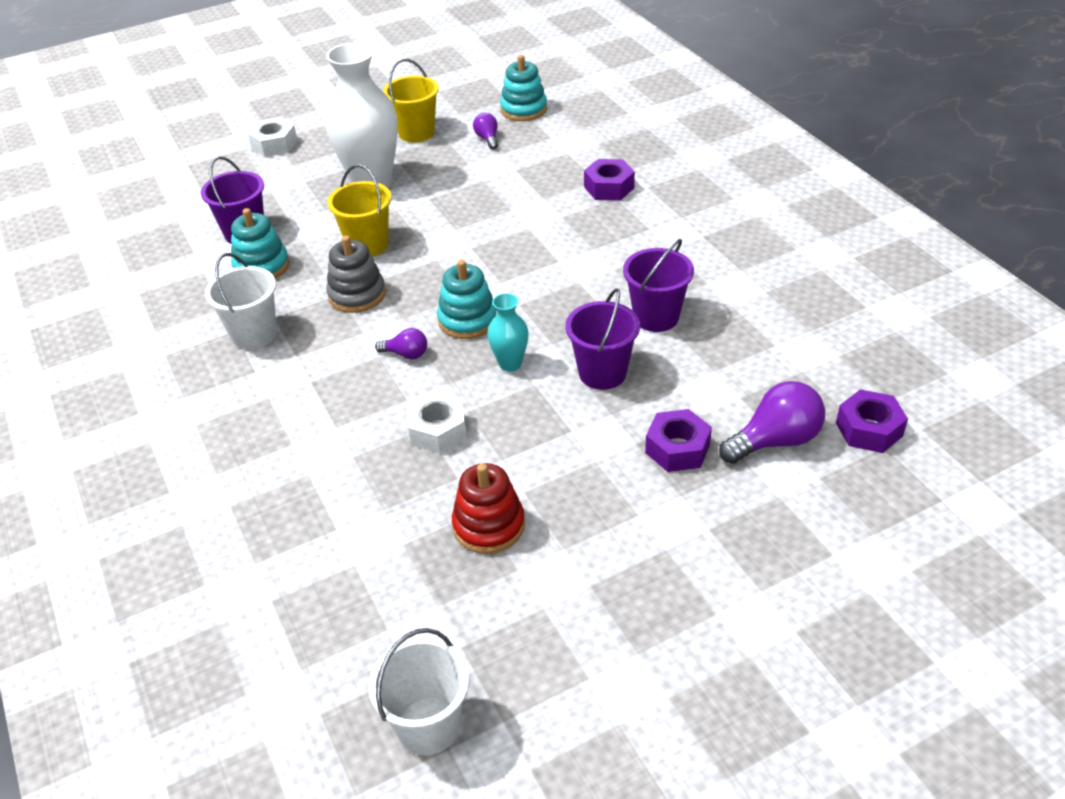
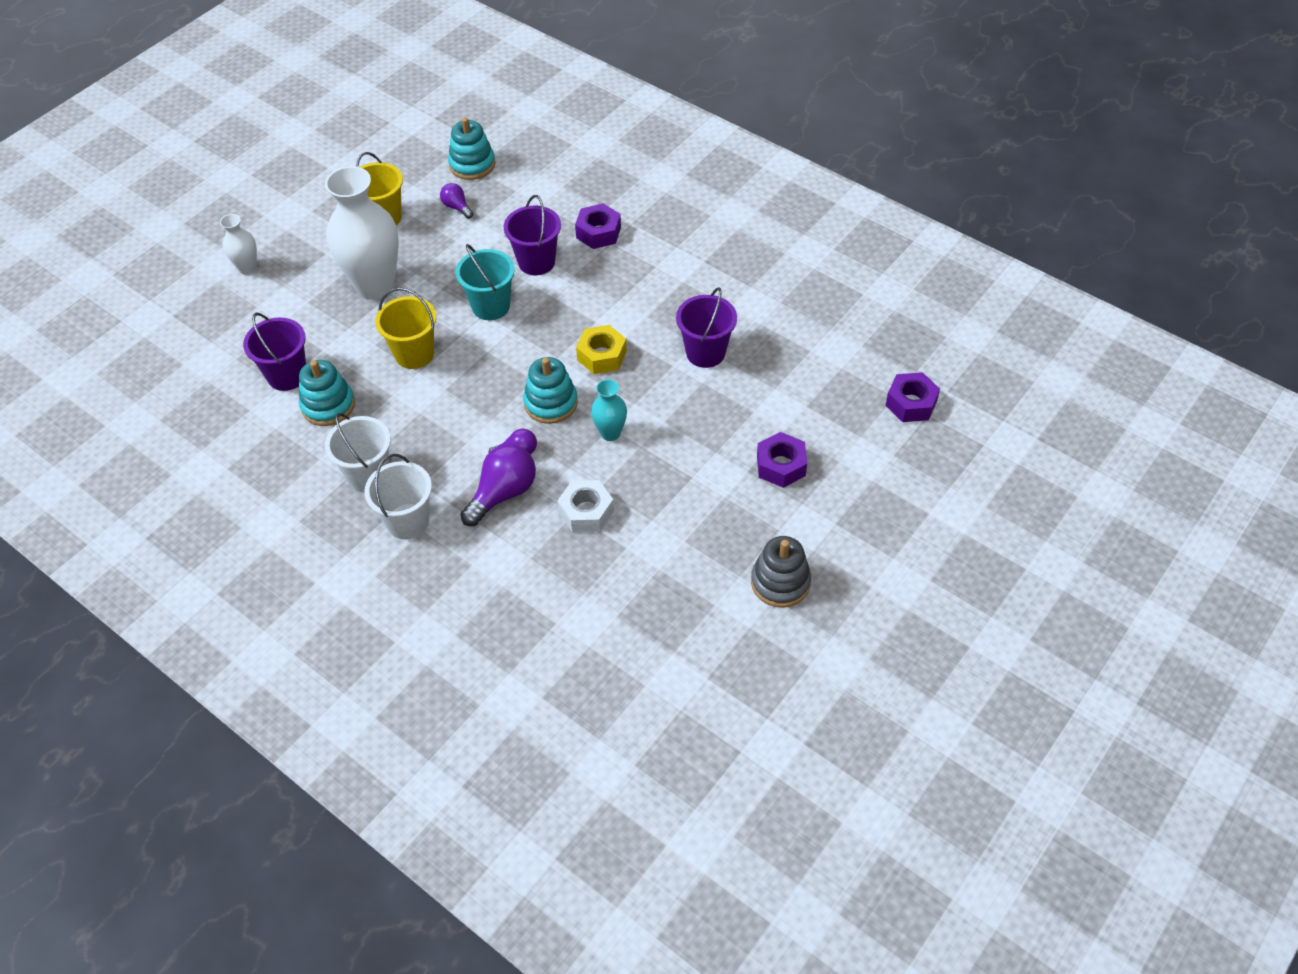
camera: 25 degrees left, 10 degrees up
white nut [247,117,298,157] -> white vase [220,214,257,275]
grey stacking toy [326,235,386,313] -> grey stacking toy moved to [751,536,811,608]
white bucket [368,628,469,755] -> white bucket moved to [364,454,432,539]
red stacking toy [452,463,525,554] -> none
purple bucket [565,288,640,390] -> purple bucket moved to [504,195,561,275]
purple light bulb [719,381,825,464] -> purple light bulb moved to [460,444,536,526]
none -> turquoise bucket [455,244,515,320]
none -> yellow nut [576,325,627,374]

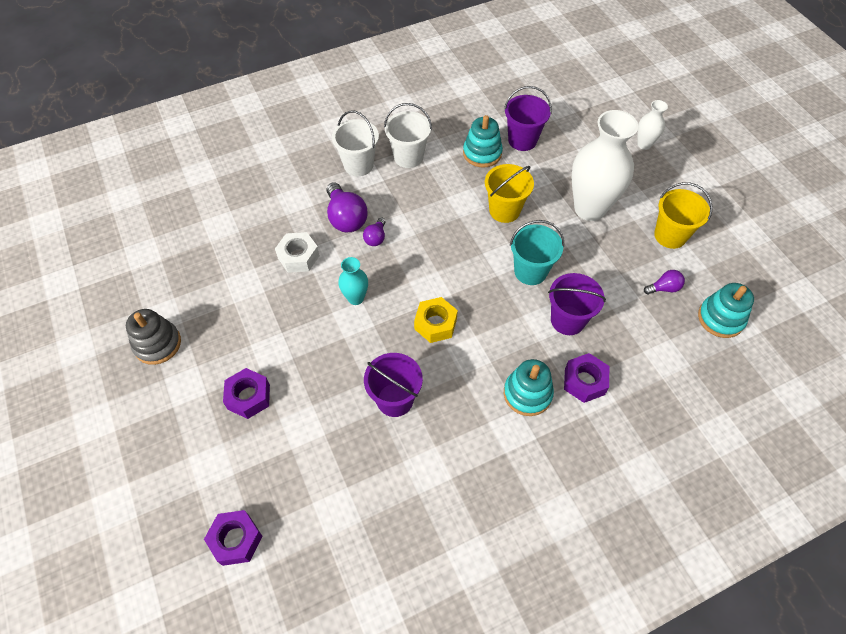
camera: 115 degrees right, 5 degrees up
turquoise stacking toy [523,357,578,424] -> turquoise stacking toy moved to [504,359,554,416]

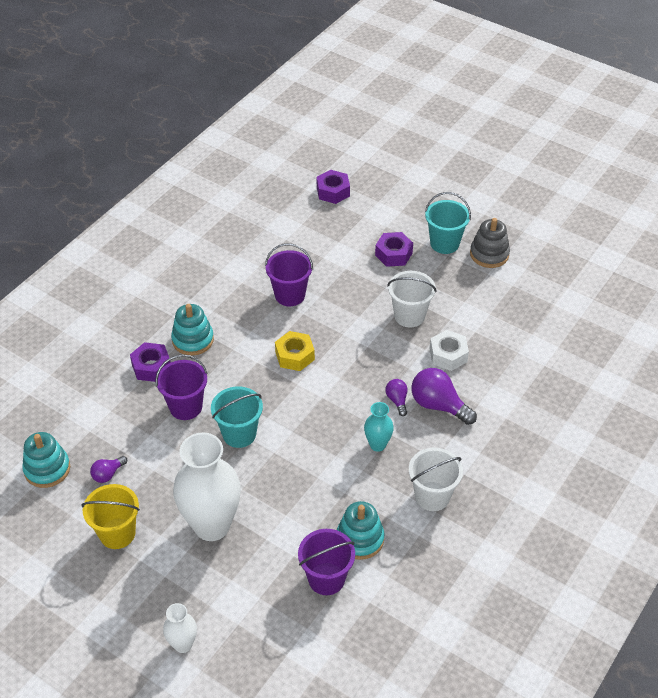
camera: 150 degrees right, 10 degrees down
white bucket [332,111,379,176] -> white bucket moved to [387,271,437,327]
turquoise vase [338,257,368,305] -> turquoise vase moved to [364,402,394,452]
yellow bucket [485,164,534,223] -> none
none -> turquoise bucket [425,192,471,254]

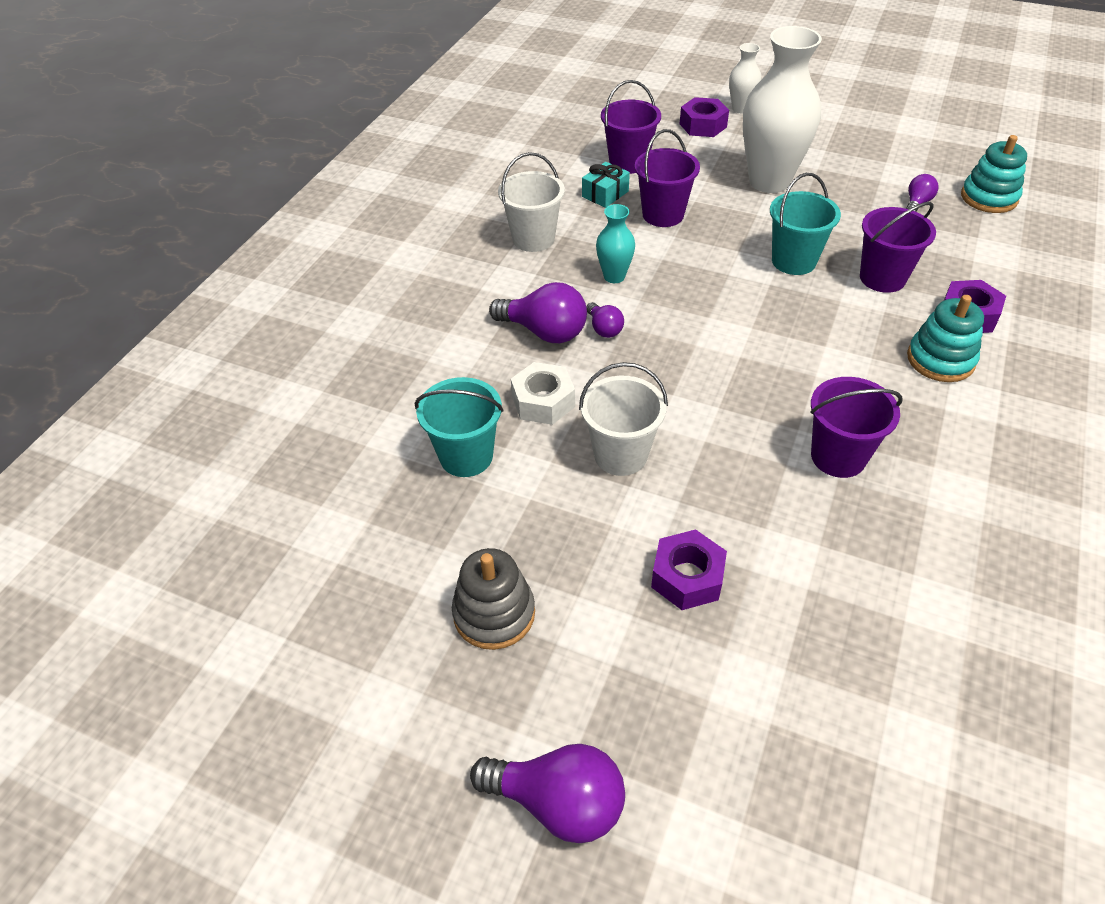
camera: 170 degrees right, 0 degrees up
yellow bucket [81,484,140,549] -> none
yellow nut [275,331,315,371] -> none
purple nut [317,170,350,204] -> purple nut moved to [680,97,729,137]
turquoise stacking toy [337,501,385,560] -> turquoise gift [582,162,630,208]
turquoise bucket [425,192,471,254] -> turquoise bucket moved to [415,377,503,477]
none -> purple light bulb [470,744,625,843]
none -> purple bucket [635,129,700,227]

